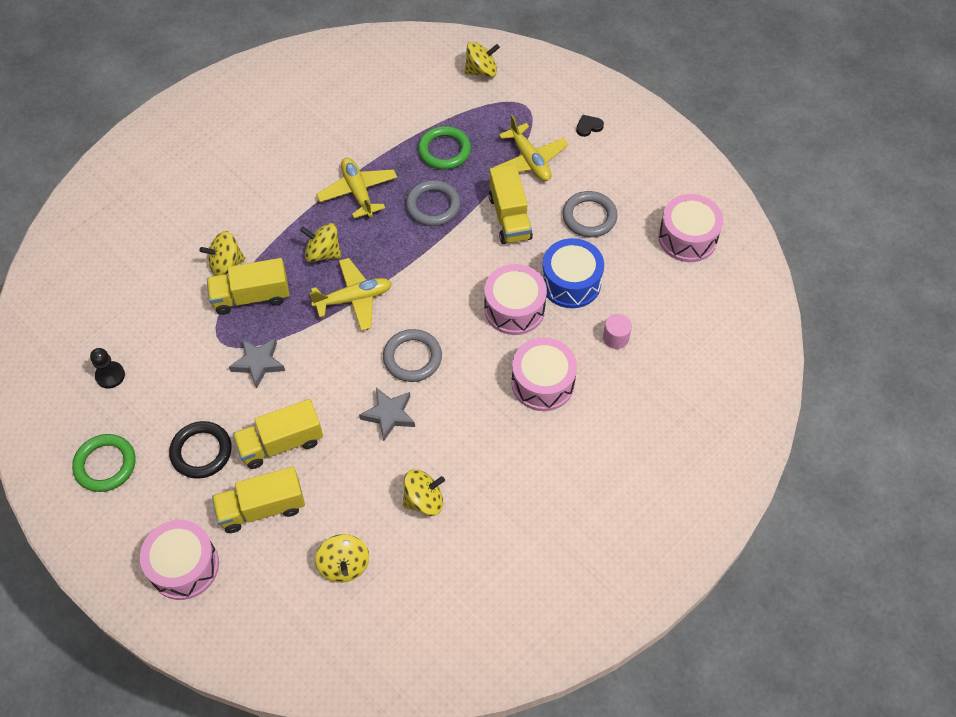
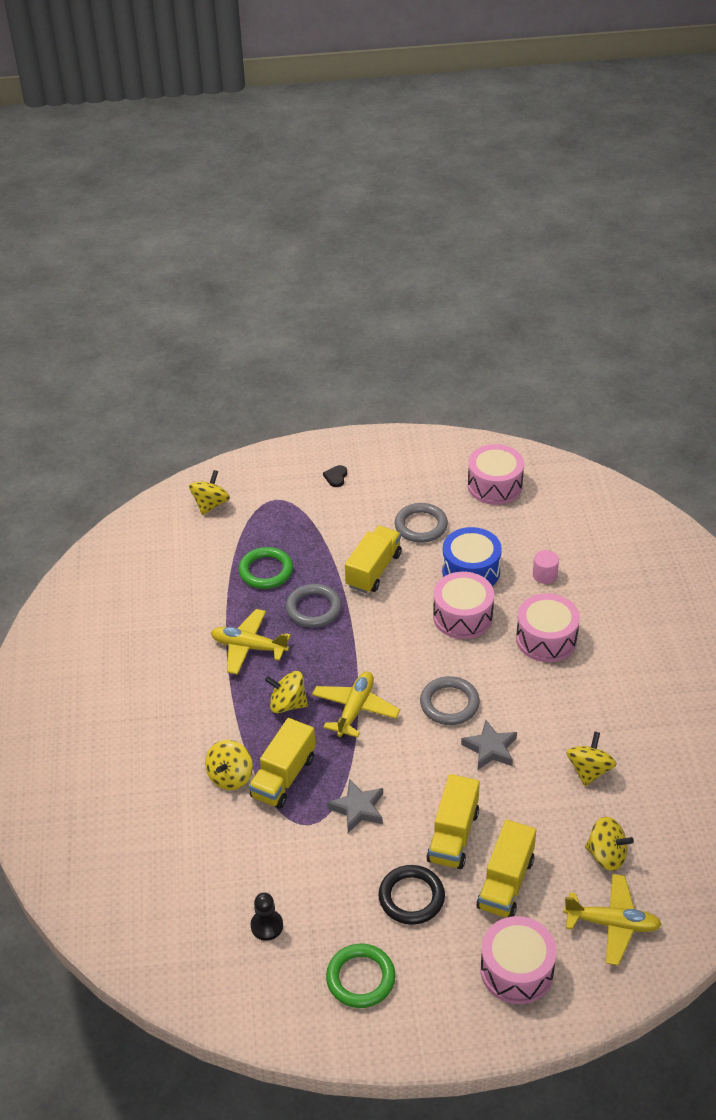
camera: 50 degrees left, 15 degrees down
yellow spinning top [300,223,341,262] -> yellow spinning top turned 45 degrees clockwise [265,671,308,713]
yellow truck [489,164,533,244] -> yellow truck turned 90 degrees counterclockwise [345,526,402,593]
yellow plane [493,115,568,181] -> yellow plane moved to [563,874,662,965]

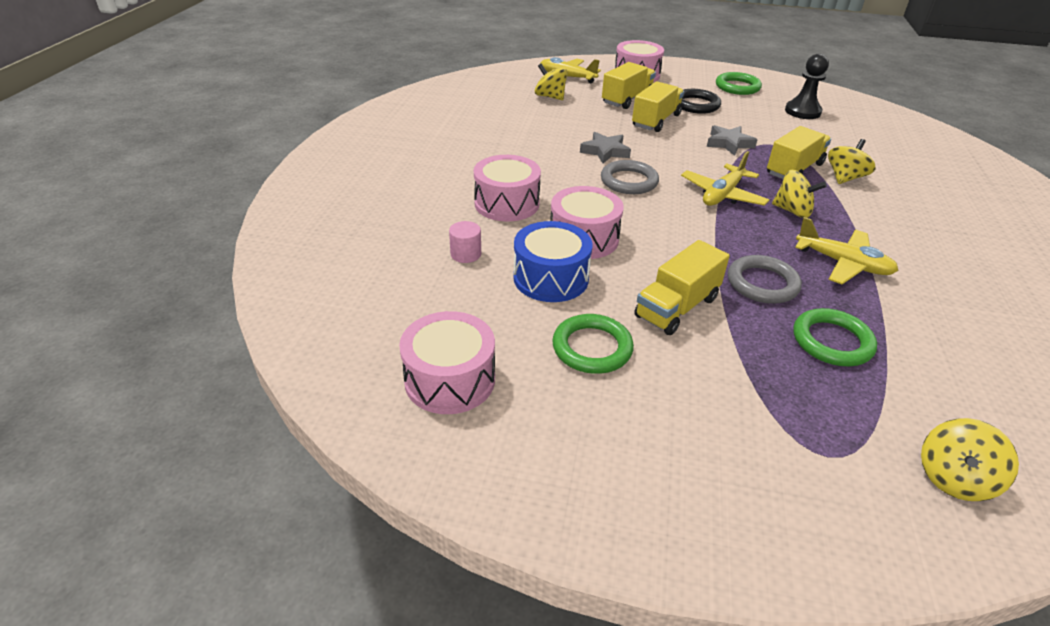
camera: 165 degrees left, 5 degrees down
black pawn [250,893,283,941] -> black pawn [785,53,829,119], size x1.50
black heart [323,465,347,487] -> none
grey ring [395,503,448,543] -> green ring [552,314,634,374]
yellow spinning top [566,732,617,786] -> none

